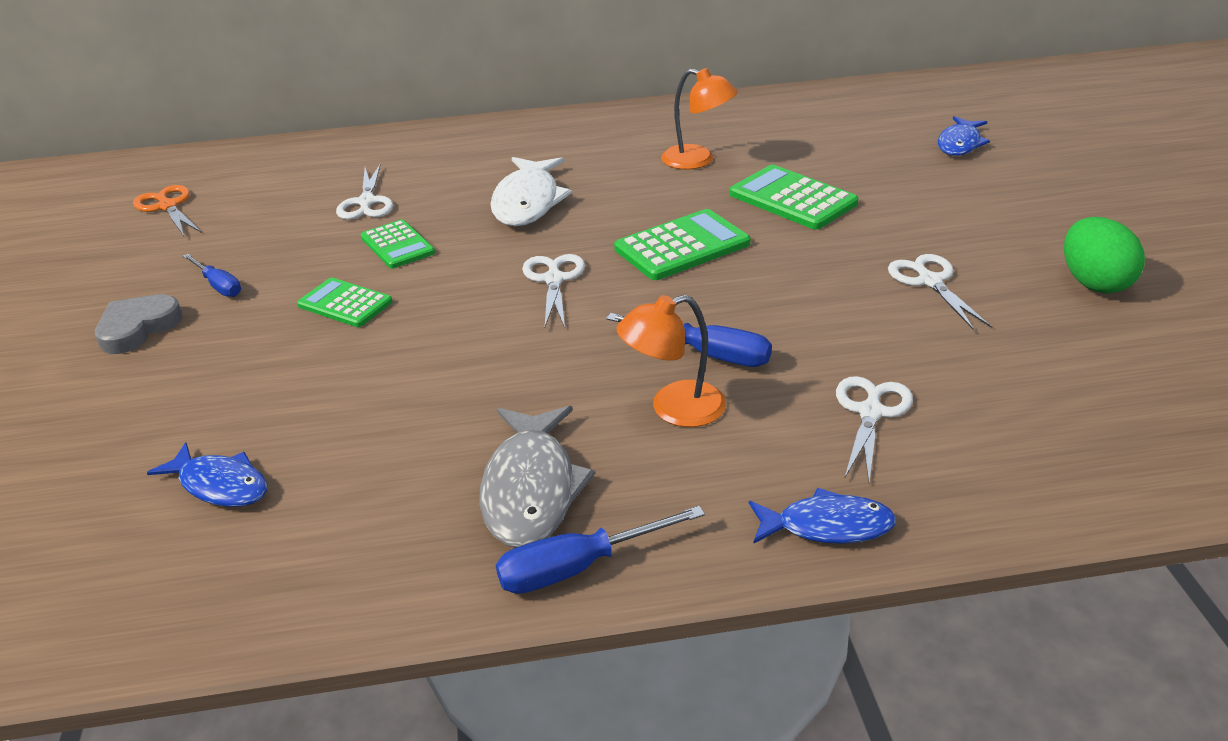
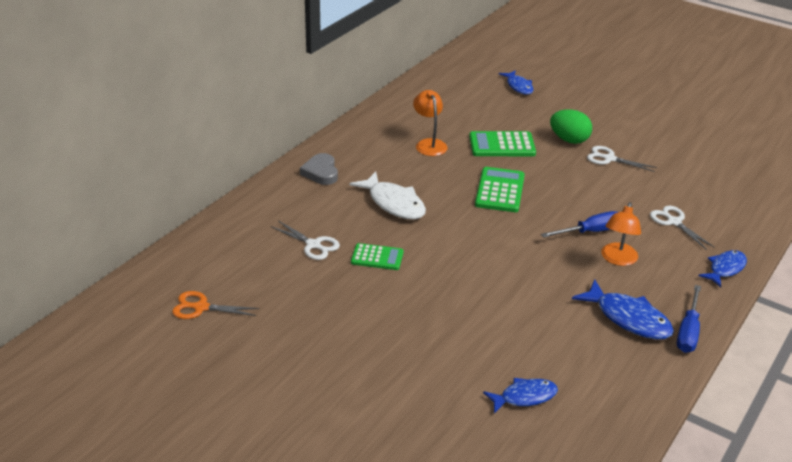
camera: 50 degrees left, 0 degrees up
grey heart [95,294,183,354] -> grey heart moved to [300,153,338,185]
blue screwdriver [183,254,241,297] -> none
green calculator [297,278,393,327] -> none
grey fish [480,406,595,548] -> blue fish [572,279,674,340]
white scissors [522,254,585,328] -> none
orange lamp [661,68,738,170] -> orange lamp turned 90 degrees counterclockwise [413,90,448,156]
green egg [1064,217,1145,293] -> green egg moved to [550,109,592,144]

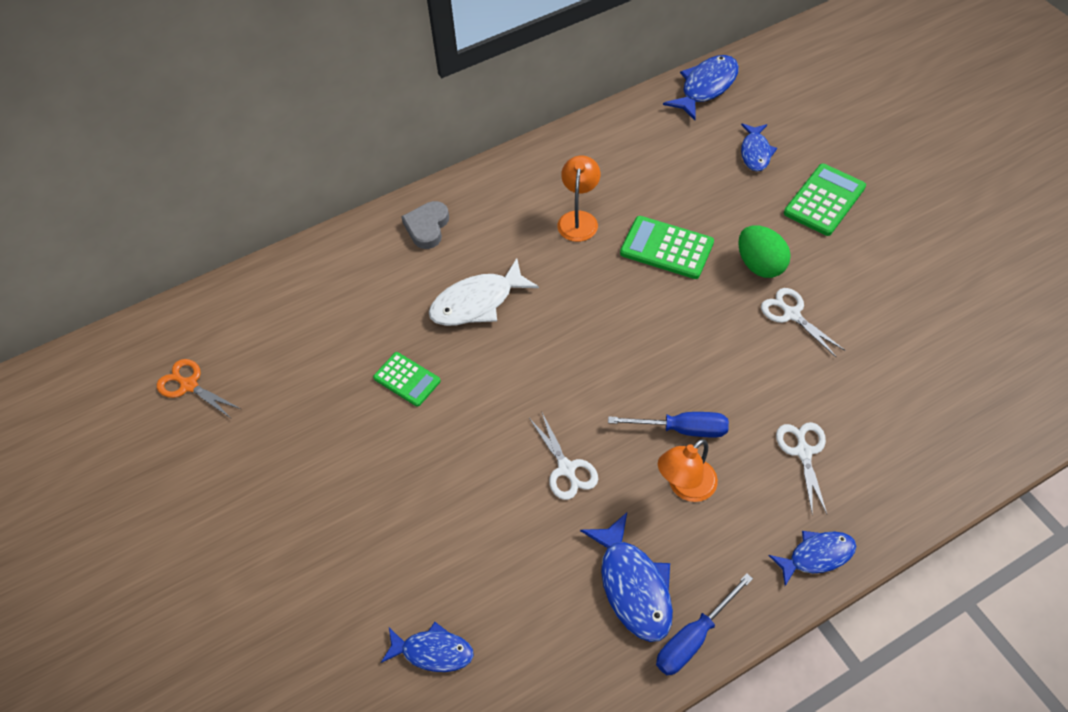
camera: 30 degrees right, 20 degrees up
white scissors [271,221,340,260] -> white scissors moved to [529,411,598,500]
white fish [350,172,426,219] -> white fish turned 75 degrees clockwise [429,258,539,326]
green calculator [475,167,525,212] -> green calculator moved to [784,164,866,236]
none -> blue fish [663,55,739,120]

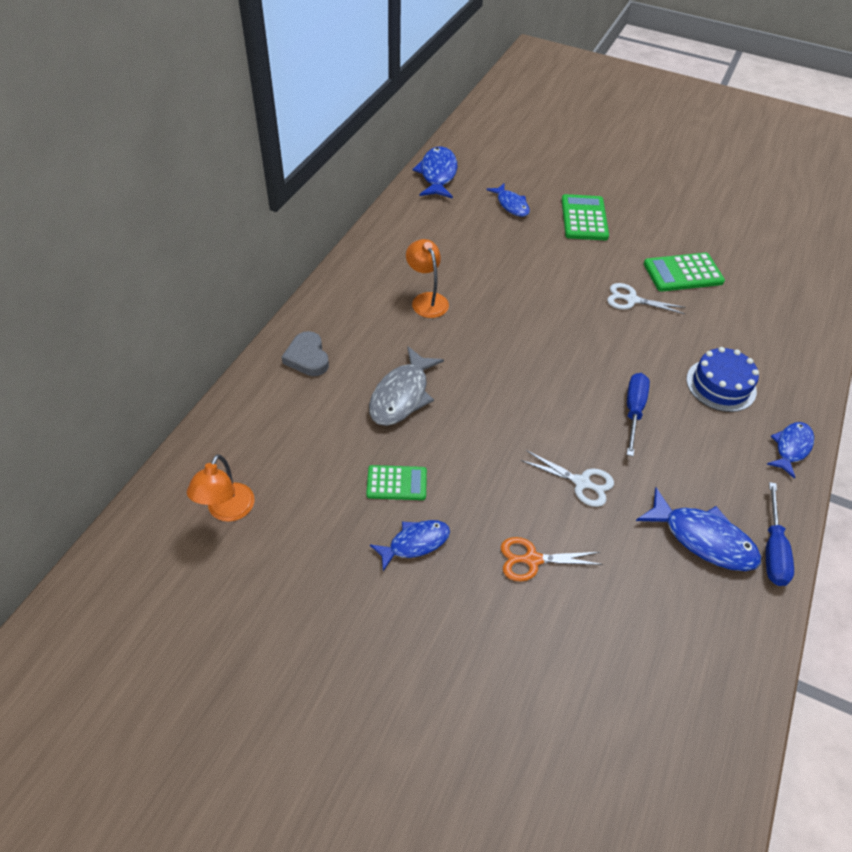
camera: 40 degrees left, 5 degrees down
orange scissors [157,359,241,419] -> orange scissors moved to [501,537,603,581]
blue fish [381,622,474,672] -> blue fish moved to [370,520,450,571]
white fish [429,258,539,326] -> grey fish [369,346,444,426]
blue screwdriver [608,412,729,437] -> blue screwdriver turned 45 degrees counterclockwise [627,373,650,456]
green calculator [620,216,714,279] -> green calculator moved to [644,253,725,292]
orange lamp [658,439,718,502] -> orange lamp moved to [187,454,255,522]
green egg [738,225,791,278] -> none
white scissors [776,422,827,516] -> blue cake [686,347,759,412]

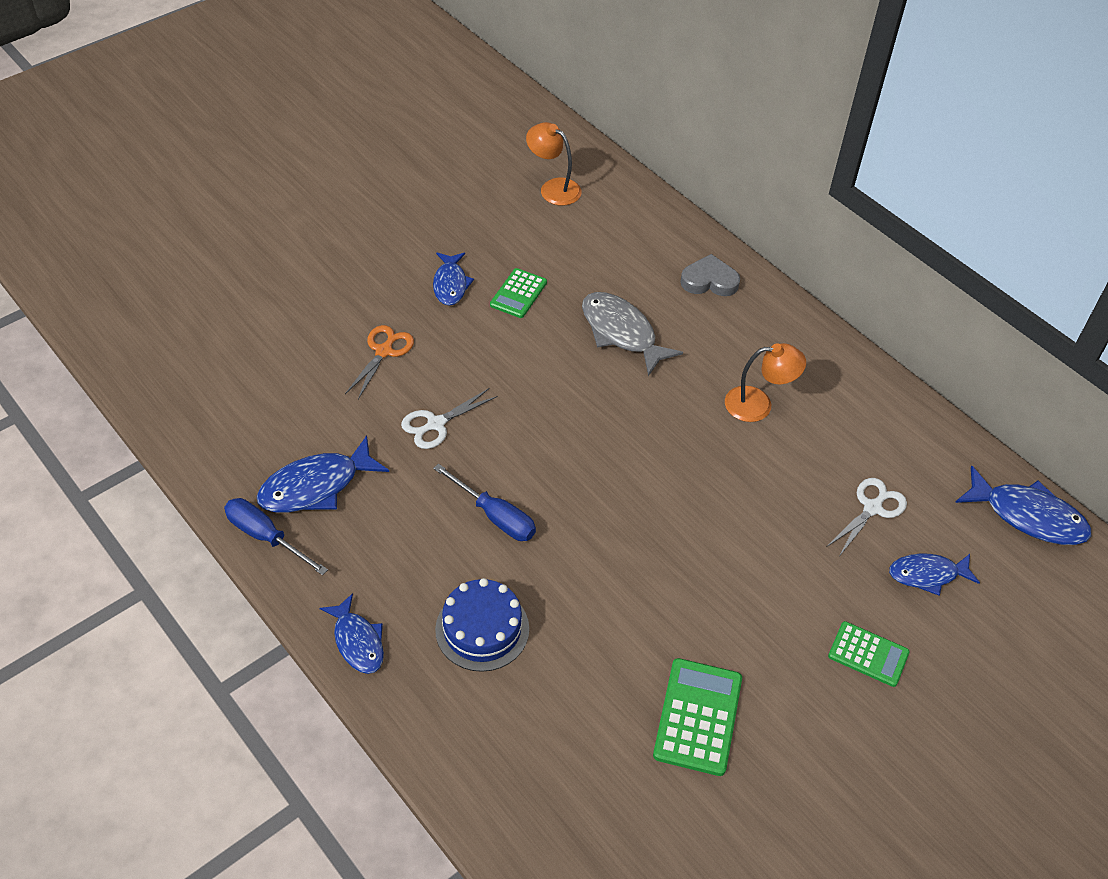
camera: 115 degrees right, 0 degrees up
green calculator [562,194,609,240] -> green calculator [828,621,910,687], size x0.66
white scissors [607,283,686,314] -> white scissors moved to [827,478,907,555]

